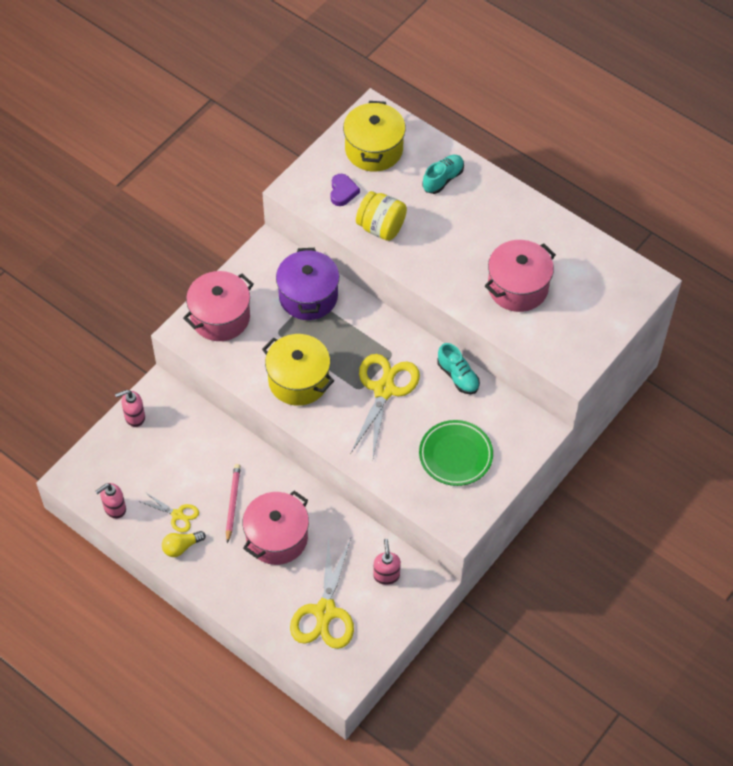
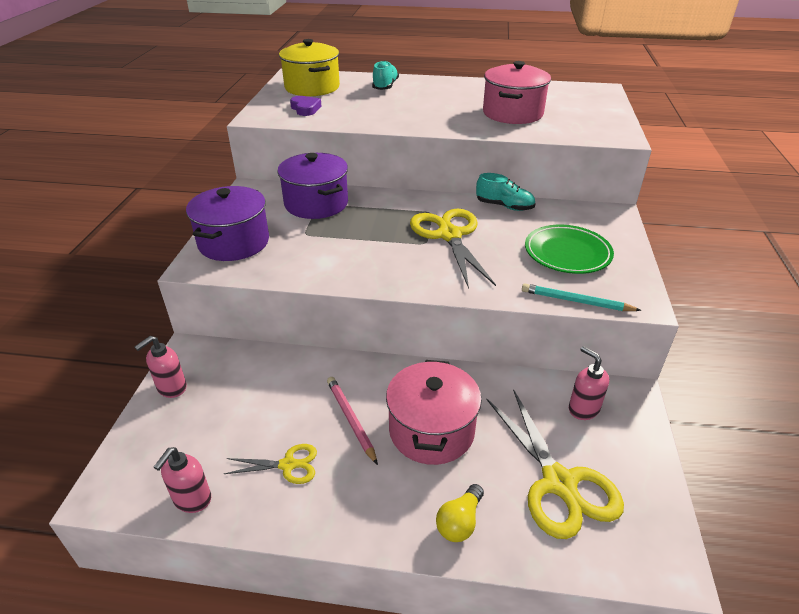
camera: 30 degrees left, 20 degrees down
yellow light bulb [162,531,206,557] -> yellow light bulb moved to [436,484,484,542]
pink pot [183,271,254,341] -> purple pot [186,186,269,261]
yellow pot [262,334,334,406] -> none
yellow jar [356,191,407,241] -> none
none -> turquoise pencil [522,283,642,311]

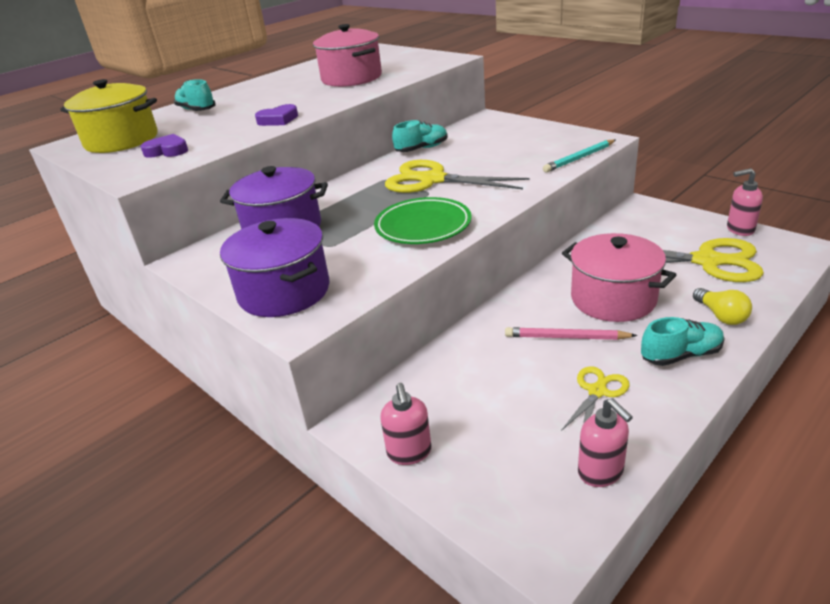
camera: 50 degrees left, 5 degrees down
green plate [525,225,614,274] -> green plate moved to [374,197,472,244]
pink soap dispenser [569,346,609,420] -> pink soap dispenser moved to [727,168,763,236]
none -> purple heart [255,104,298,126]
none -> turquoise shoe [641,317,725,366]

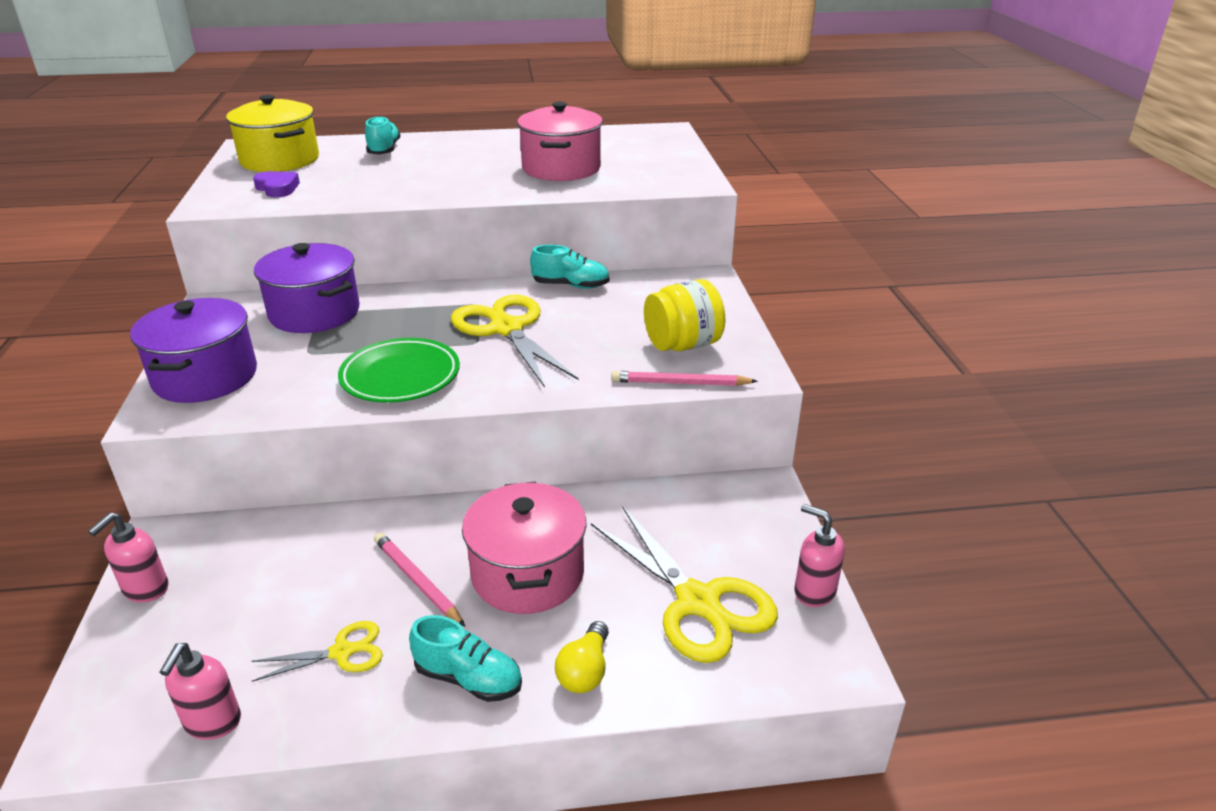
camera: 35 degrees right, 0 degrees up
purple heart [255,104,298,126] -> none
turquoise pencil [543,139,616,172] -> pink pencil [611,371,758,386]
none -> yellow jar [644,279,725,351]

